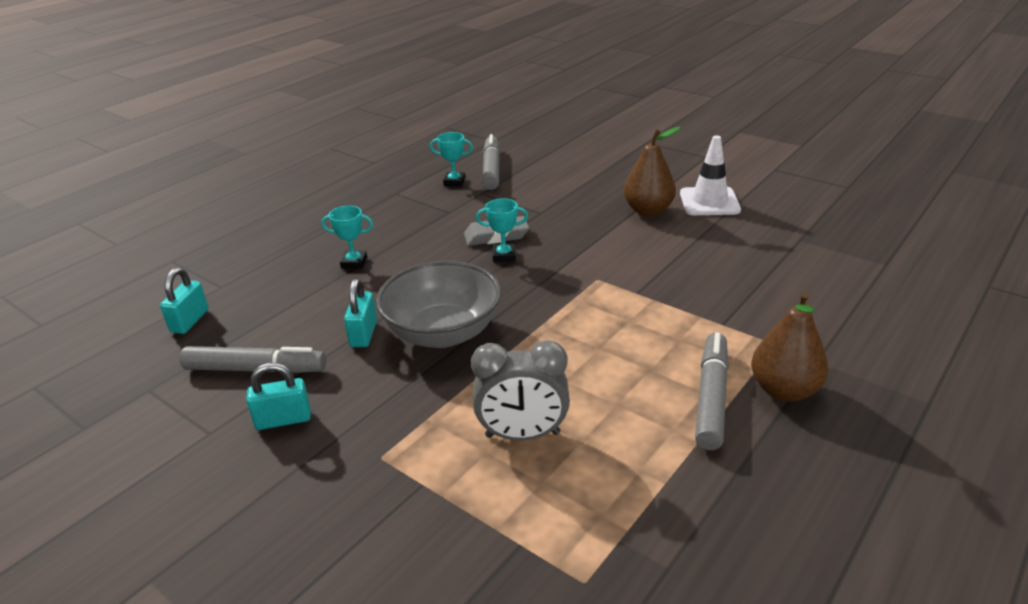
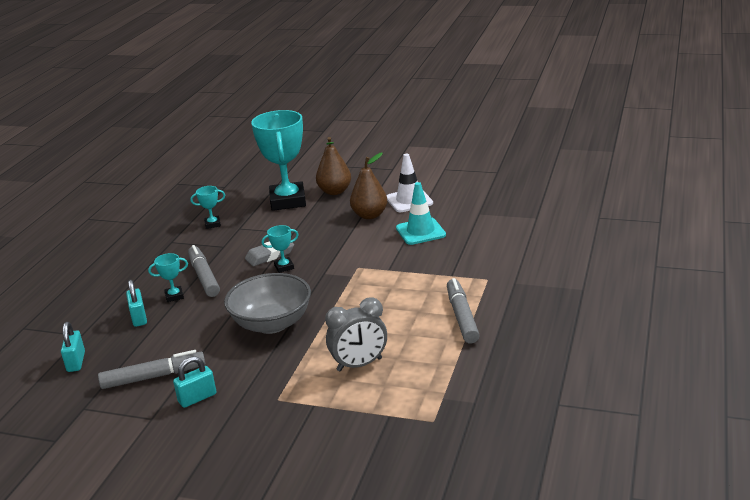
camera: 20 degrees left, 5 degrees down
turquoise padlock [344,279,377,347] -> turquoise padlock moved to [126,280,147,327]
grey marker [482,134,500,190] -> grey marker moved to [188,245,220,297]
brown pear [751,292,829,402] -> brown pear moved to [316,137,351,195]
none -> turquoise trophy [251,110,306,211]
none -> turquoise traffic cone [396,182,446,245]

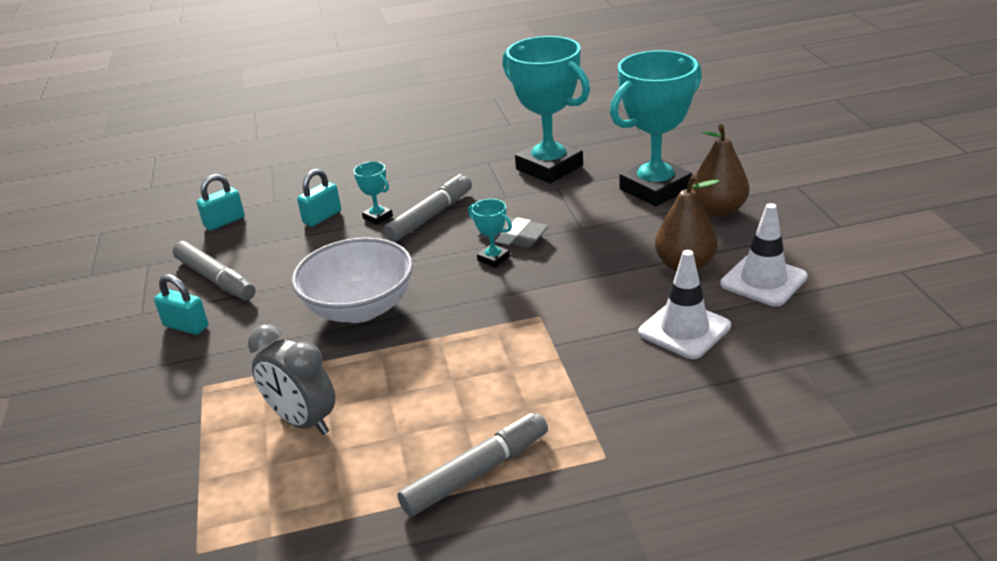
camera: 60 degrees right, 5 degrees up
turquoise trophy [190,186,225,229] -> turquoise trophy [502,36,590,183], size x2.39
grey bowl [224,273,311,334] -> white bowl [292,237,413,323]
turquoise traffic cone [396,182,446,245] -> white traffic cone [639,250,731,359]

